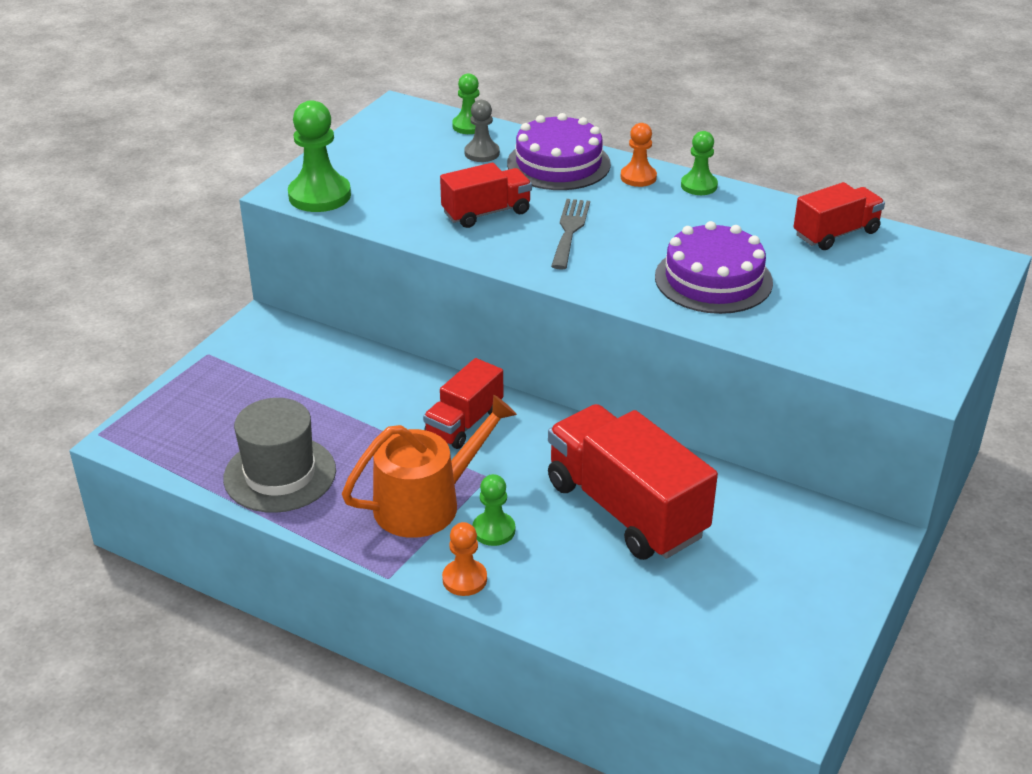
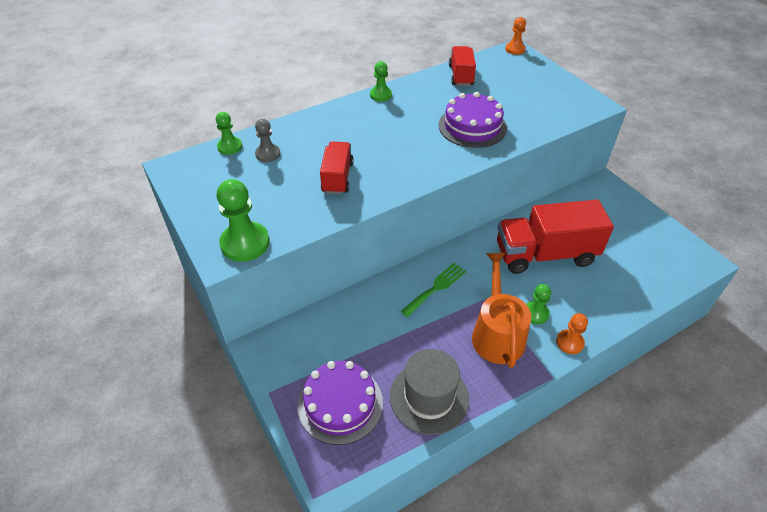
camera: 60 degrees left, 10 degrees up
red truck [423,358,503,449] -> green fork [401,263,466,317]
purple cake [507,113,611,190] -> purple cake moved to [297,361,383,445]
grey fork [551,199,590,270] -> none
orange pawn [620,123,657,187] -> orange pawn moved to [505,17,526,55]

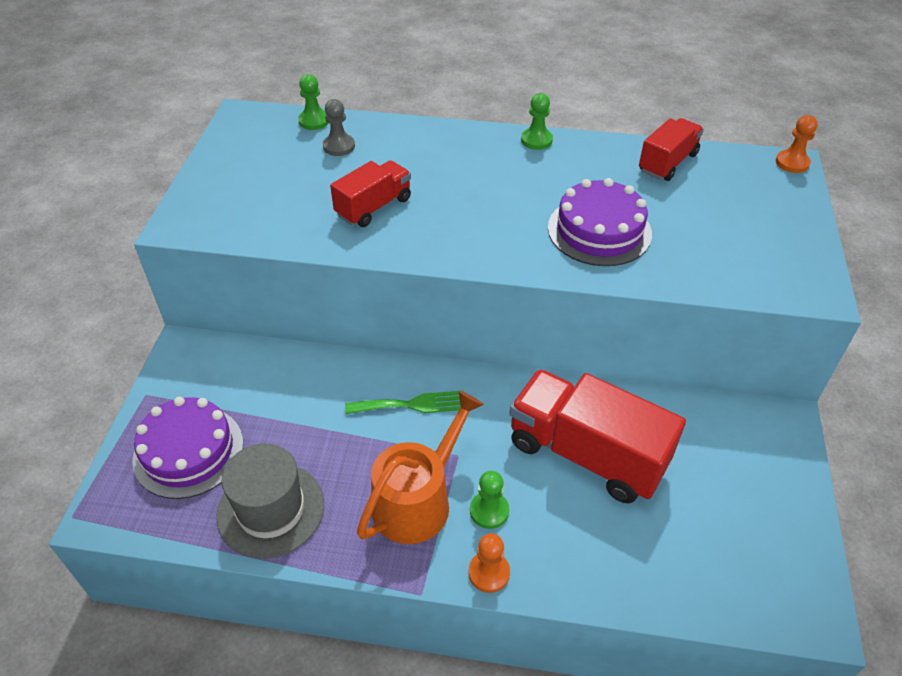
camera: 40 degrees right, 0 degrees up
green pawn [216,179,270,262] -> none

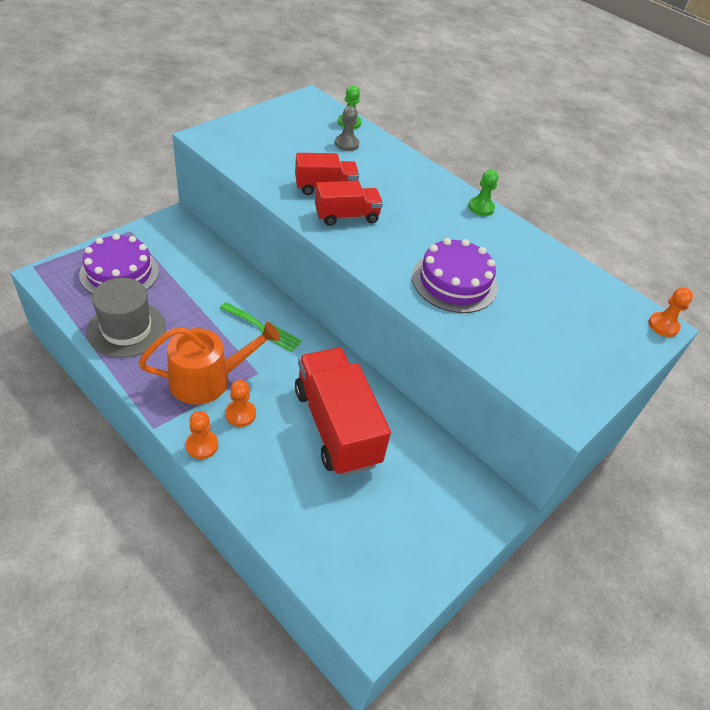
camera: 30 degrees right, 0 degrees up
green pawn [470,471,509,529] -> orange pawn [225,380,256,427]
red truck [639,118,704,181] -> red truck moved to [315,181,383,226]

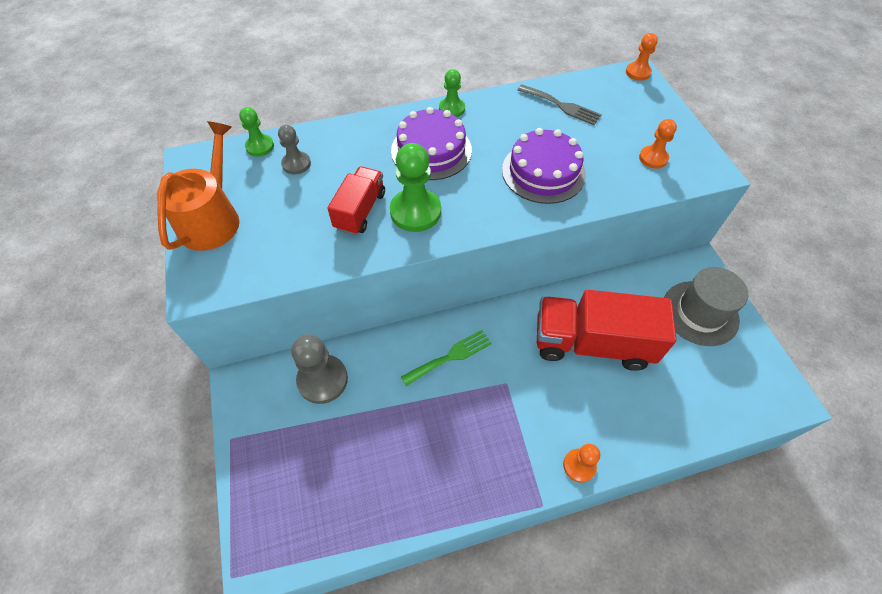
camera: 55 degrees left, 10 degrees up
purple cake [79,234,159,294] -> purple cake moved to [391,107,472,180]
grey hat [86,278,166,358] -> grey hat moved to [664,267,748,346]
orange watering can [138,322,280,404] -> orange watering can moved to [156,121,239,251]
orange pawn [225,380,256,427] -> orange pawn moved to [639,119,677,169]
red truck [315,181,383,226] -> green pawn [390,143,441,232]
none -> grey pawn [292,334,348,404]
none -> grey fork [517,84,602,125]

